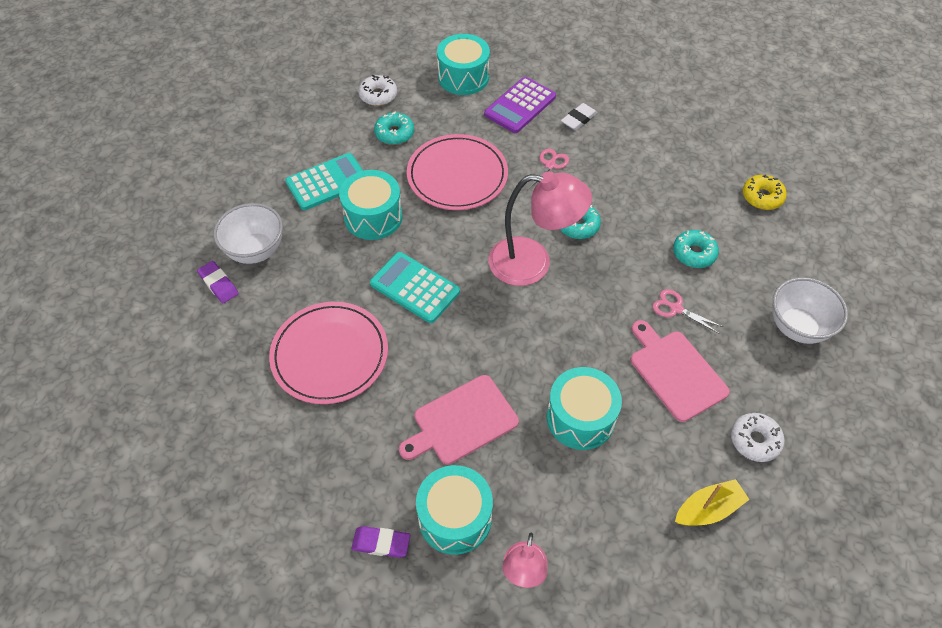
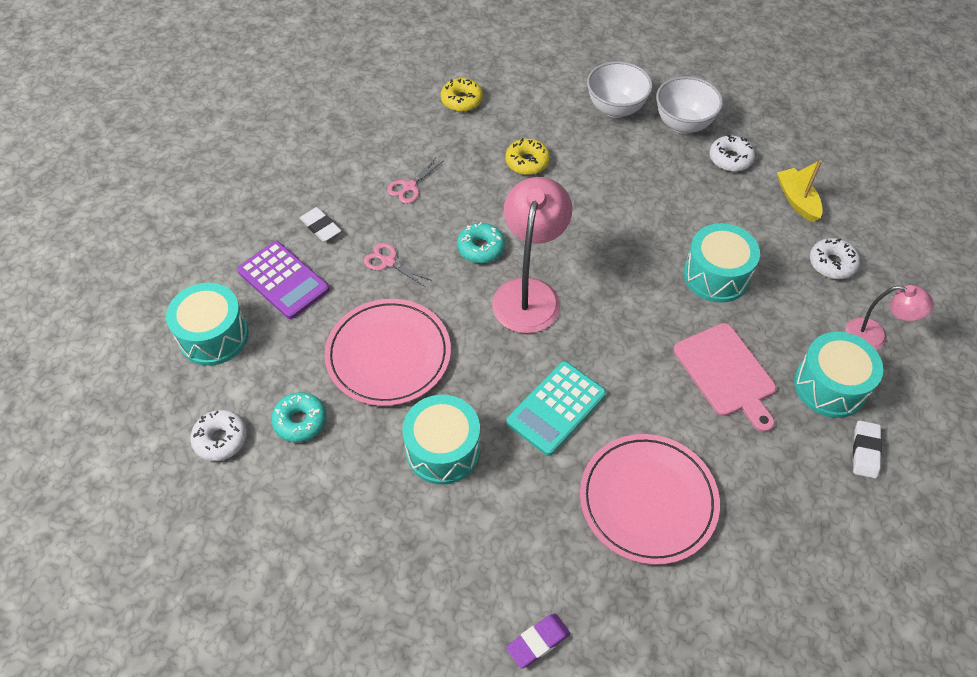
camera: 85 degrees left, 0 degrees up
white bowl [213,203,283,264] -> white bowl moved to [656,76,723,134]
turquoise calculator [285,153,363,210] -> none
purple eraser [351,526,410,558] -> white eraser [853,420,882,478]
pink cutting board [631,320,730,422] -> none
pink scissors [653,289,723,334] -> pink scissors moved to [387,158,443,204]
turquoise donut [673,230,719,268] -> yellow donut [505,138,550,175]
none -> white donut [810,238,860,279]

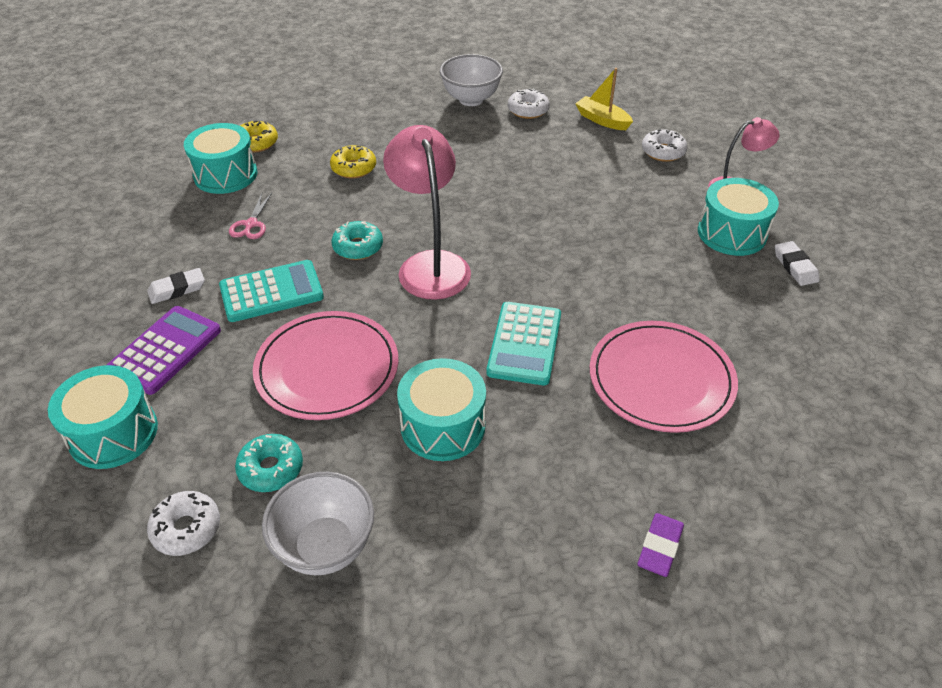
camera: 30 degrees left, 10 degrees down
purple calculator [237,241,330,319] -> purple calculator turned 75 degrees counterclockwise [107,306,221,395]
white eraser [300,207,341,242] -> white eraser turned 45 degrees counterclockwise [147,268,205,304]
pink scissors [364,243,432,287] -> turquoise calculator [219,260,324,322]
white bowl [587,61,653,118] -> white bowl moved to [262,472,374,575]
pink cutting board [673,323,776,432] -> none
turquoise drum [684,223,760,303] -> turquoise drum moved to [184,123,257,194]

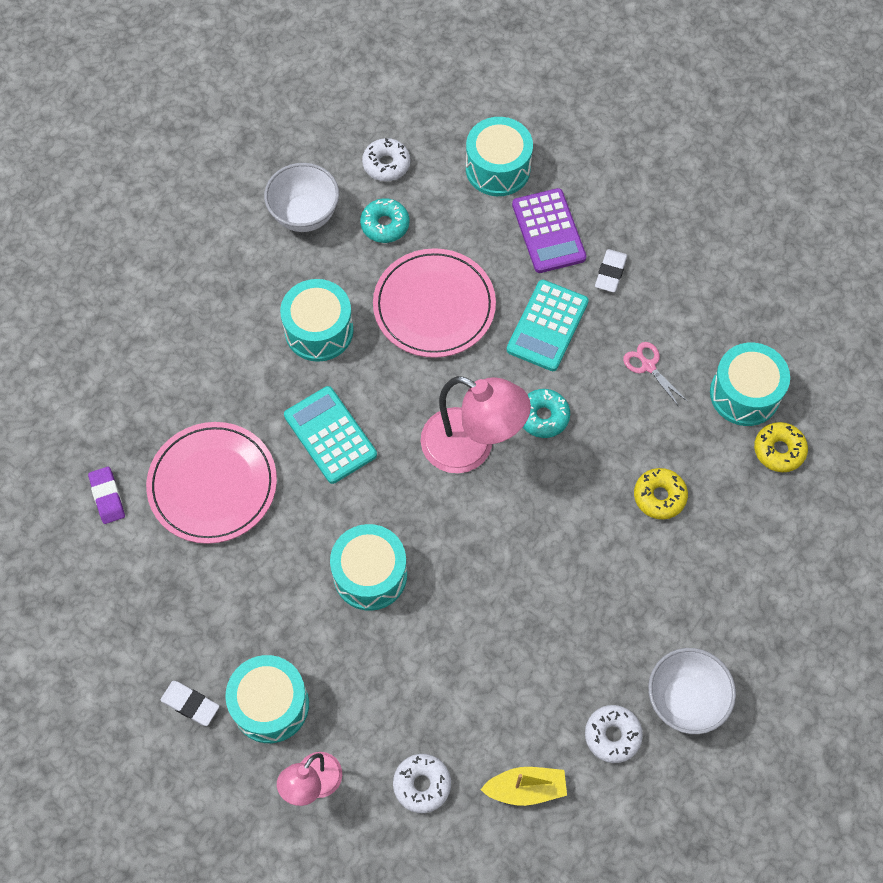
camera: 135 degrees right, 20 degrees up
purple eraser [638,513,684,577] -> purple eraser moved to [88,467,125,524]
none -> turquoise drum [330,524,407,611]

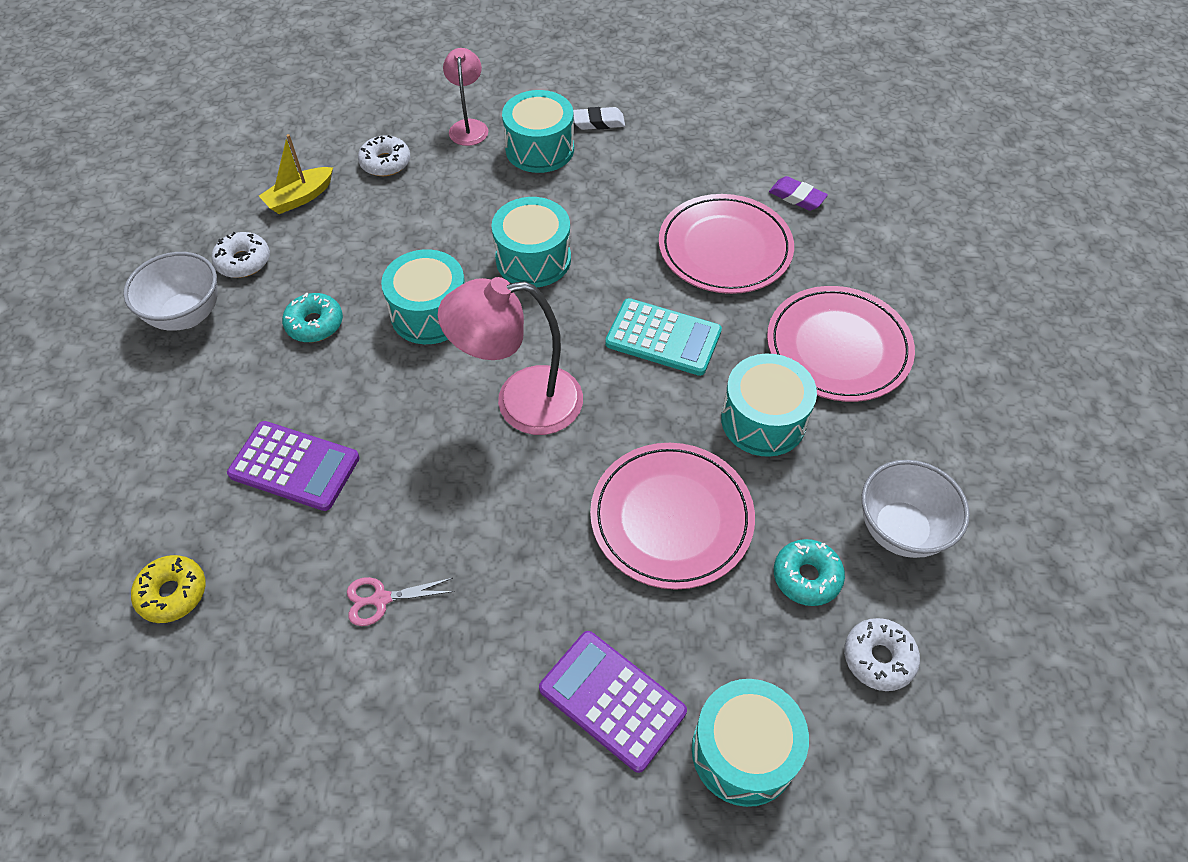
camera: 145 degrees right, 10 degrees down
turquoise calculator [507,280,589,371] -> none
turquoise donut [523,389,570,438] -> turquoise donut moved to [282,293,343,342]
white eraser [595,249,627,292] -> none
pink scissors [623,342,688,407] -> pink scissors turned 150 degrees clockwise [347,577,455,626]
yellow donut [634,468,688,519] -> purple calculator [227,421,360,511]
turquoise drum [710,343,790,426] -> turquoise drum moved to [381,249,465,344]
none -> pink plate [767,286,915,402]

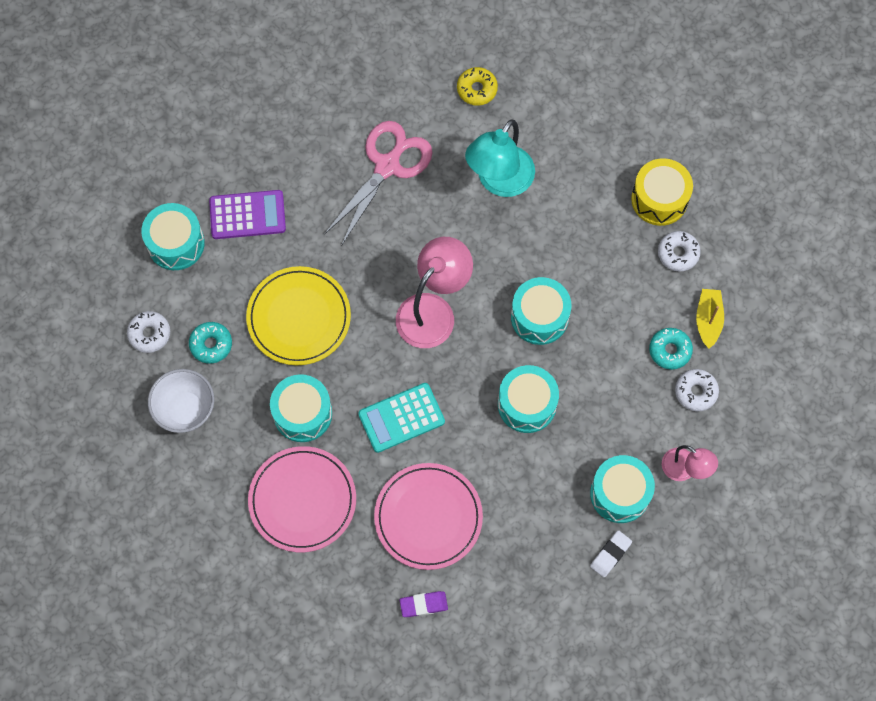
camera: 135 degrees right, 15 degrees up
white bowl [123,252,218,331] -> yellow drum [631,158,693,226]
purple calculator [227,421,360,511] -> turquoise lamp [465,119,535,197]
turquoise donut [282,293,343,342] -> turquoise donut moved to [649,328,693,370]
pink scissors [347,577,455,626] -> pink scissors [324,121,433,246], size x2.25
pink plate [590,443,755,590] -> yellow plate [246,266,351,365]

